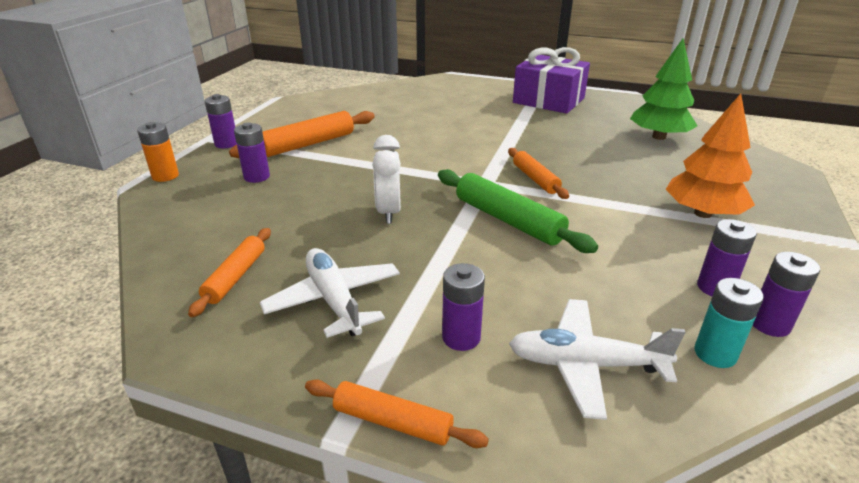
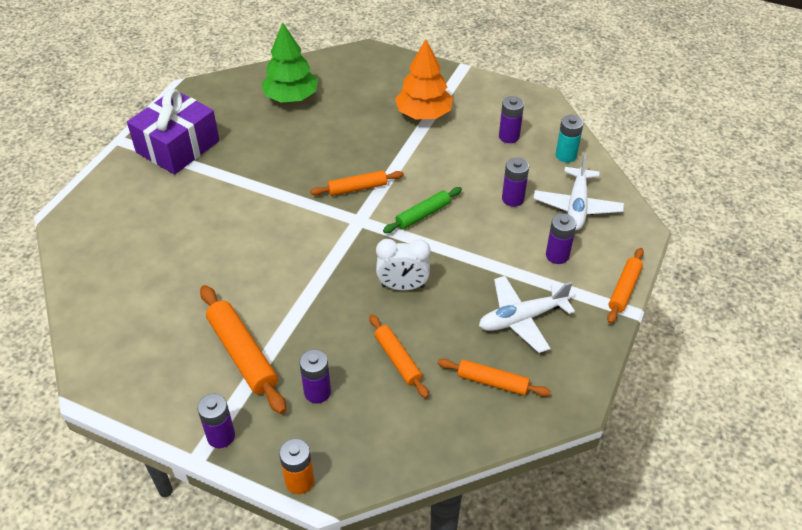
camera: 85 degrees left, 15 degrees up
green rolling pin [438,169,598,253] -> green rolling pin [383,187,462,233], size x0.63
purple battery [753,252,820,337] -> purple battery moved to [502,158,529,207]
none -> orange rolling pin [369,314,429,398]

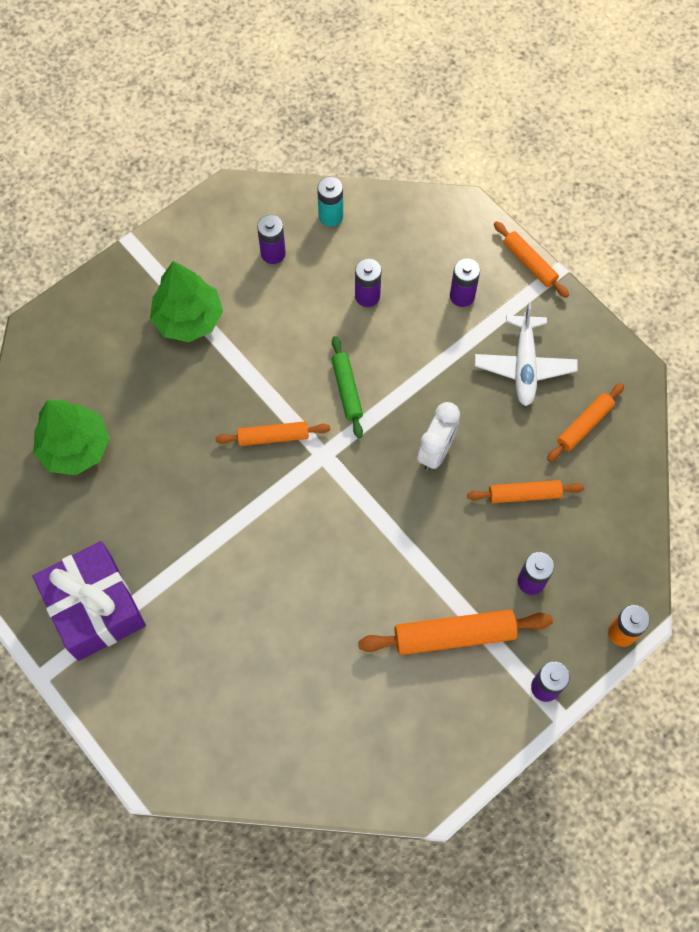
camera: 65 degrees left, 20 degrees up
orange rolling pin [310,170,404,196] -> orange rolling pin turned 75 degrees clockwise [215,421,330,446]
orange tree [395,39,453,119] -> green tree [150,261,223,342]
white plane [533,153,624,231] -> none

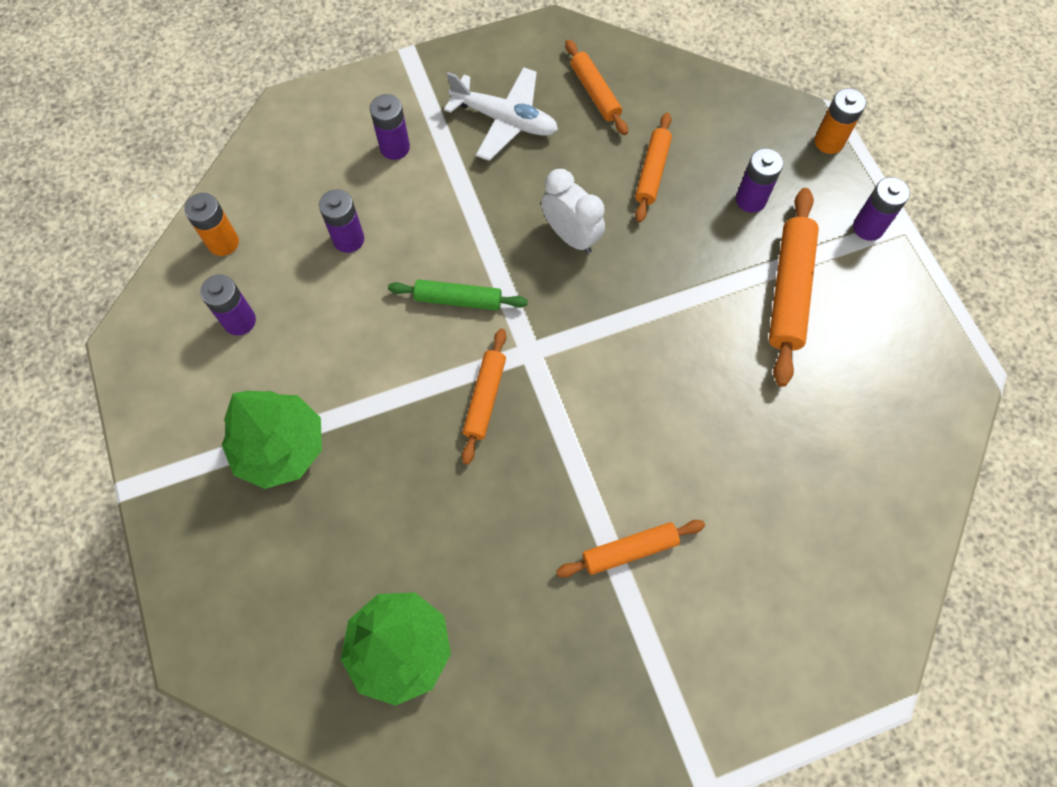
camera: 70 degrees left, 0 degrees up
purple gift [33,541,146,661] -> none
turquoise battery [317,177,343,227] -> orange battery [184,193,239,256]
orange rolling pin [494,221,569,298] -> orange rolling pin moved to [556,520,705,578]

